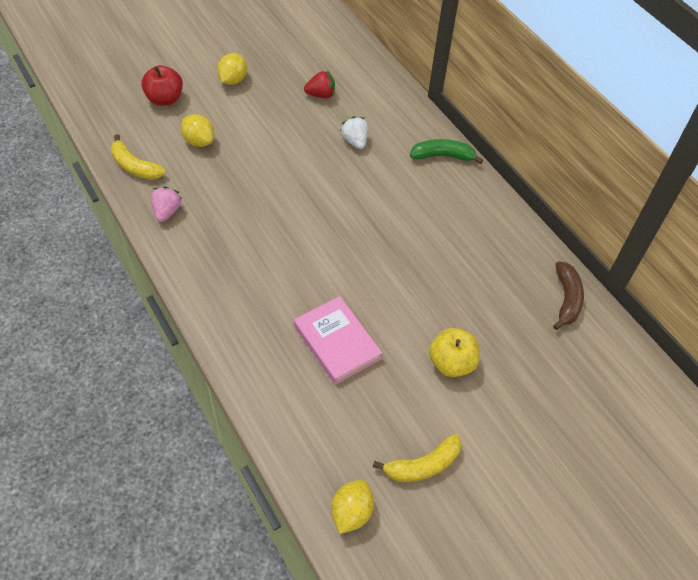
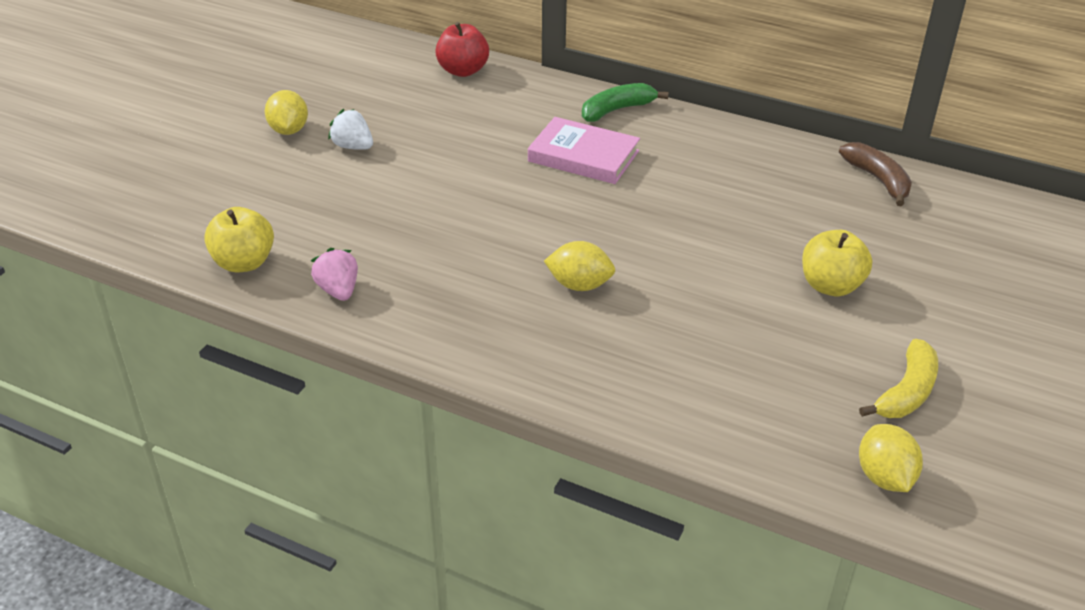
camera: 30 degrees left, 15 degrees down
yellow banana [111,134,166,180] -> yellow apple [204,207,274,272]
red apple [141,65,183,106] -> red apple moved to [435,22,489,77]
yellow lemon [181,114,214,147] -> yellow lemon moved to [544,241,615,291]
pink book [294,296,382,385] -> pink book moved to [528,117,640,184]
red strawberry [304,70,335,98] -> none
white strawberry [340,116,368,149] -> white strawberry moved to [328,109,373,150]

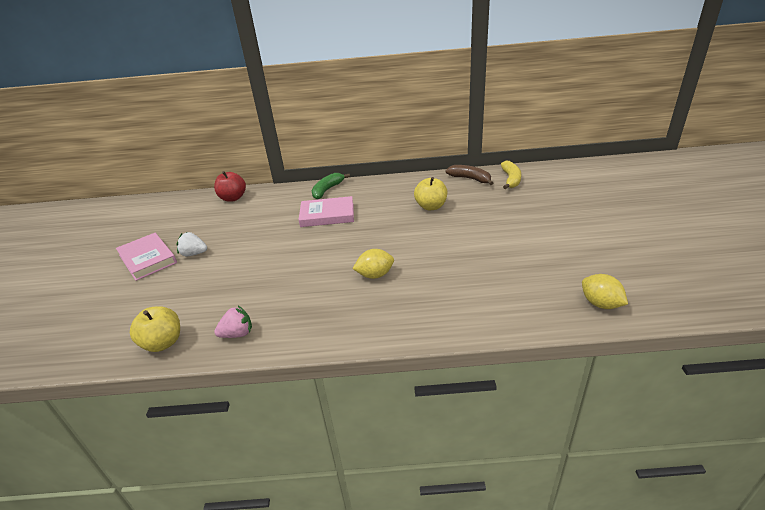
camera: 25 degrees left, 5 degrees down
yellow lemon [264,90,308,135] -> pink book [116,233,177,281]
pink strawberry [311,248,358,301] -> pink strawberry turned 120 degrees clockwise [214,306,252,338]
yellow apple [802,230,872,296] -> yellow apple moved to [414,177,447,210]
yellow banana [859,339,938,418] -> yellow banana moved to [501,161,521,189]

